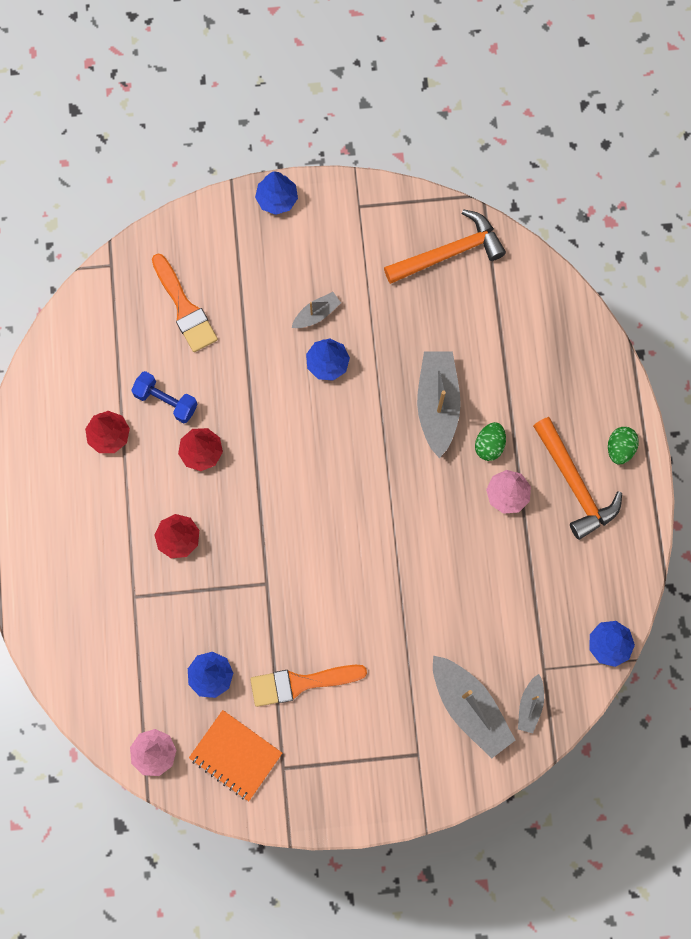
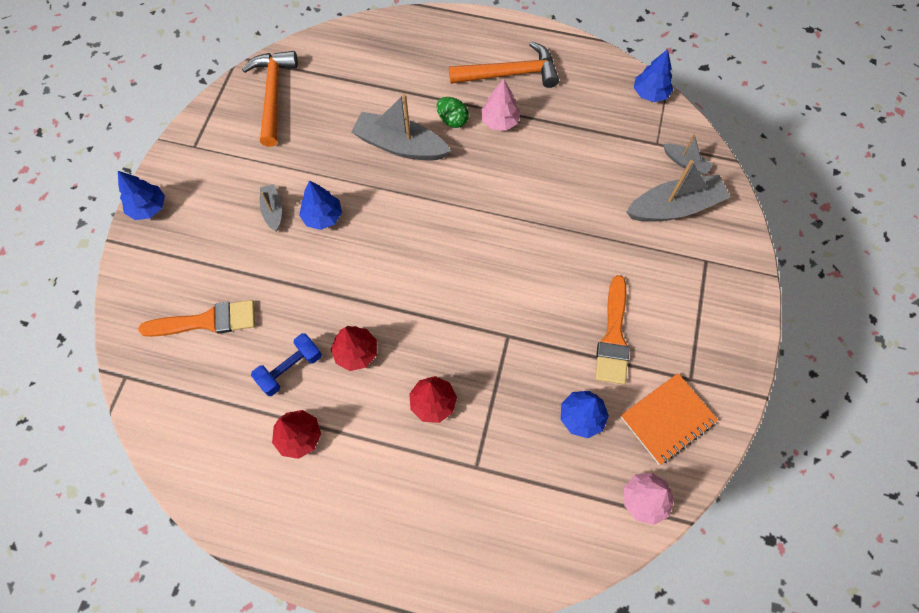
camera: 70 degrees left, 10 degrees down
green egg [608,427,639,465] -> none

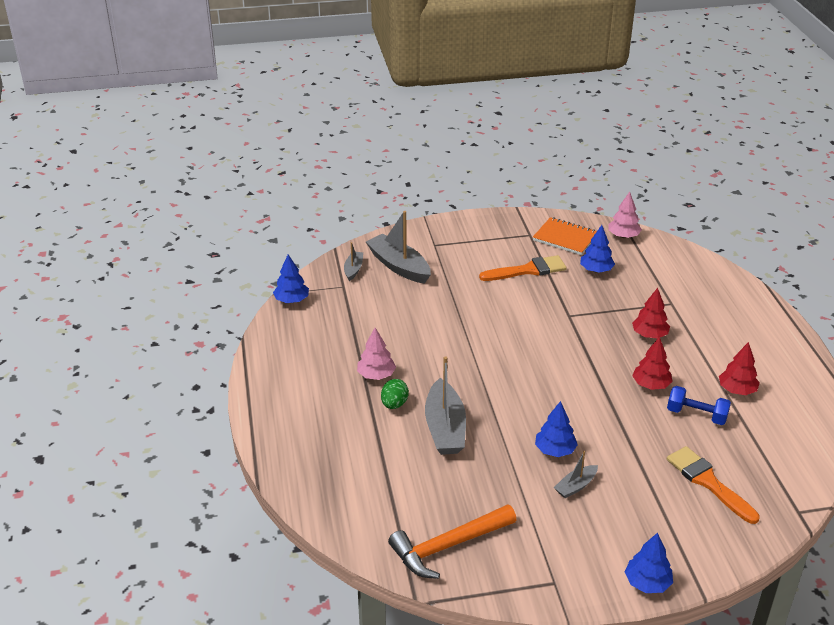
camera: 115 degrees left, 30 degrees down
orange hammer [449,41,559,88] -> none

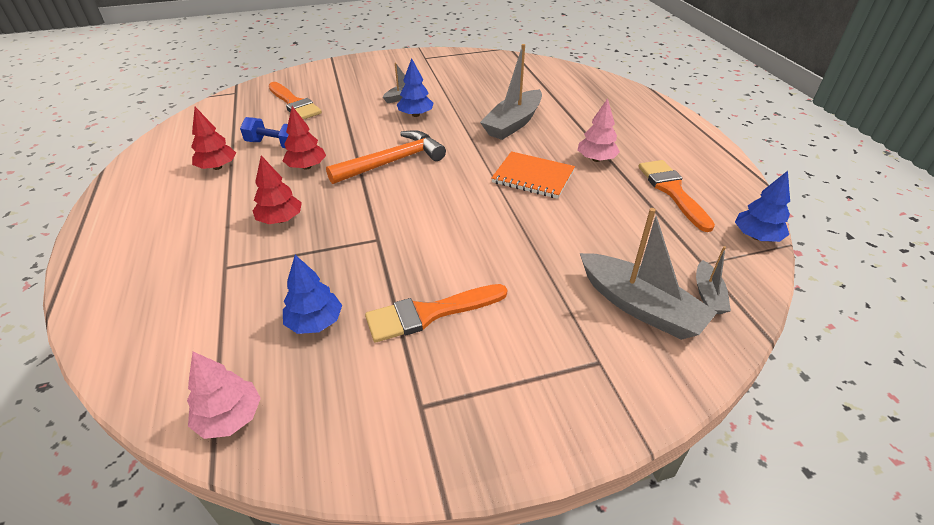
camera: 175 degrees right, 5 degrees up
green egg [381,379,409,409] -> none
orange hammer [388,504,517,579] -> orange hammer moved to [326,130,446,184]
grey boat [425,356,466,455] -> grey boat turned 135 degrees counterclockwise [480,44,542,140]
orange notebook [533,217,597,255] -> orange notebook moved to [492,151,575,199]
blue tree [625,533,673,593] -> none
none -> orange brush [638,160,715,232]

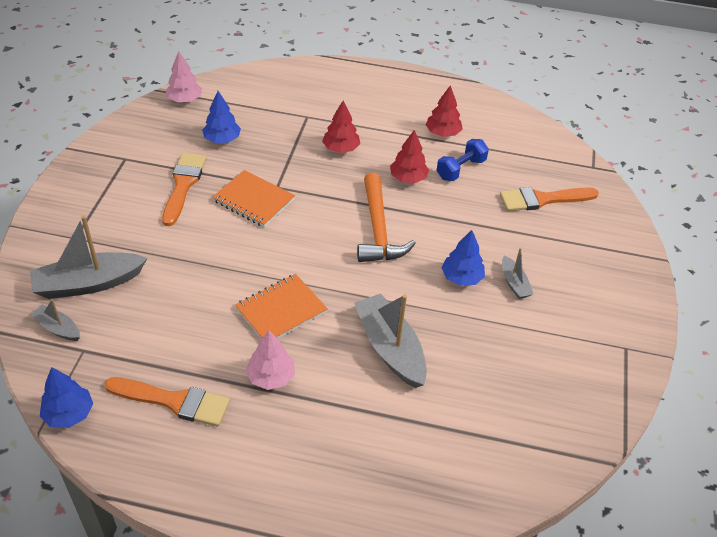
camera: 115 degrees right, 5 degrees up
none -> orange notebook [212,170,295,227]

